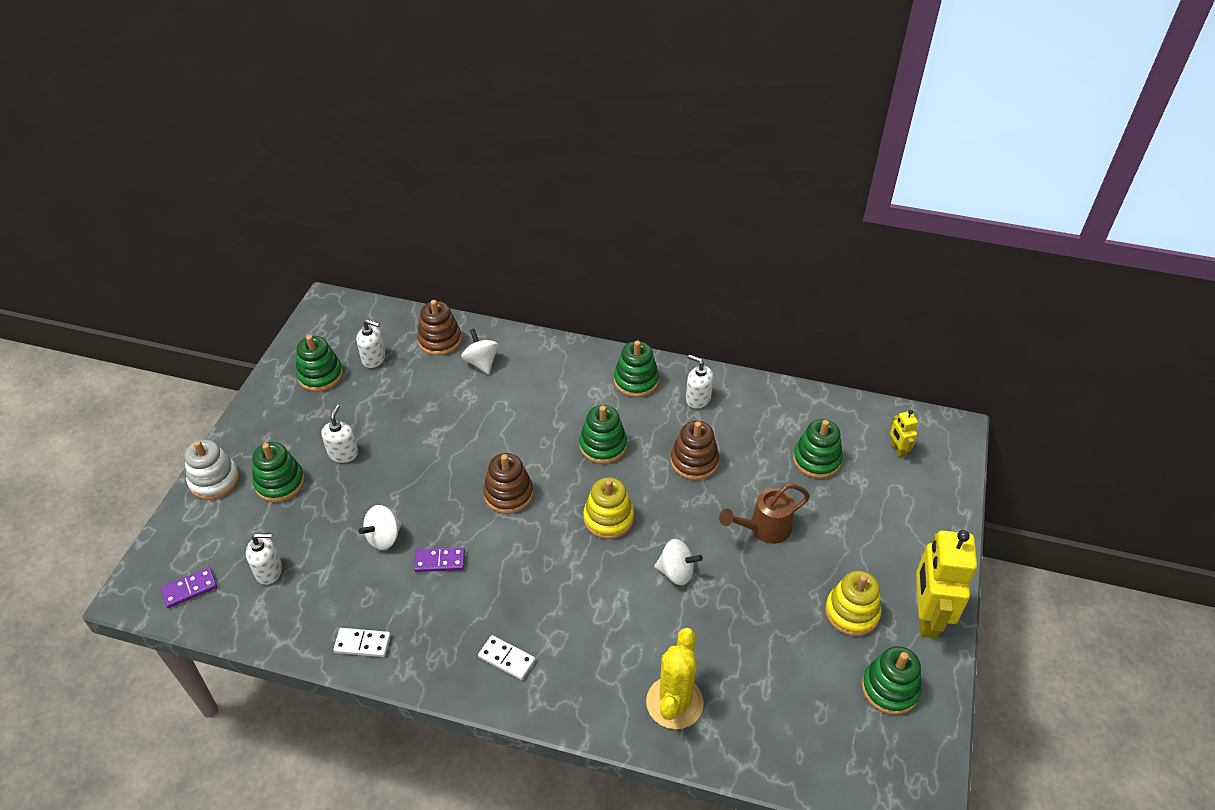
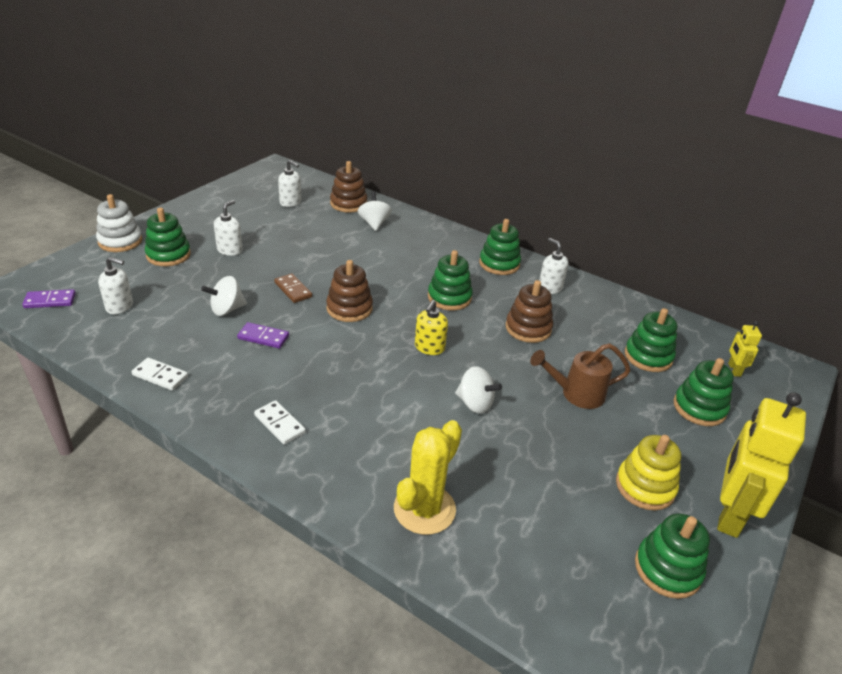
camera: 15 degrees right, 10 degrees down
green stacking toy [296,335,343,392] -> green stacking toy moved to [674,358,734,426]
yellow stacking toy [583,477,634,539] -> yellow soap dispenser [415,300,448,355]
none -> brown domino [274,273,312,303]

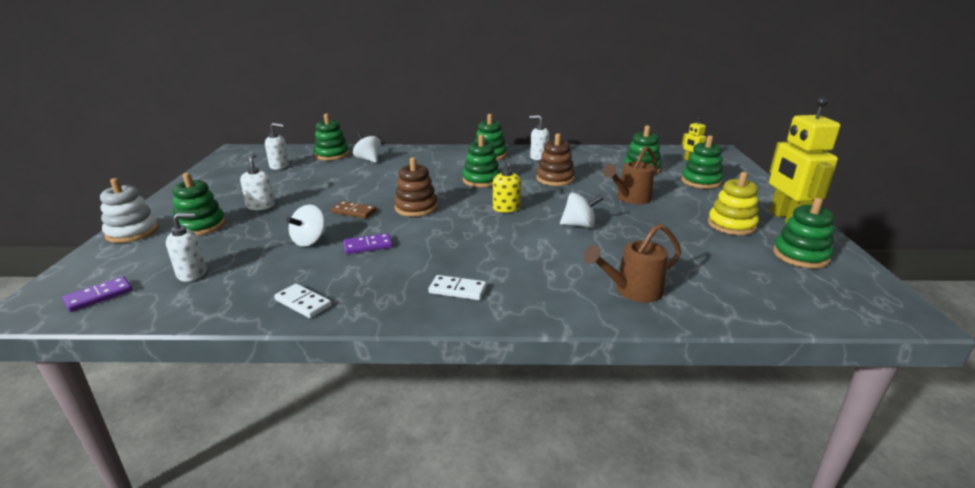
camera: 30 degrees left, 10 degrees down
white domino [132,358,188,390] -> white domino turned 45 degrees clockwise [274,284,331,318]
brown stacking toy [330,161,367,213] -> green stacking toy [314,114,349,160]
yellow cactus [394,420,462,535] -> brown watering can [583,224,681,303]

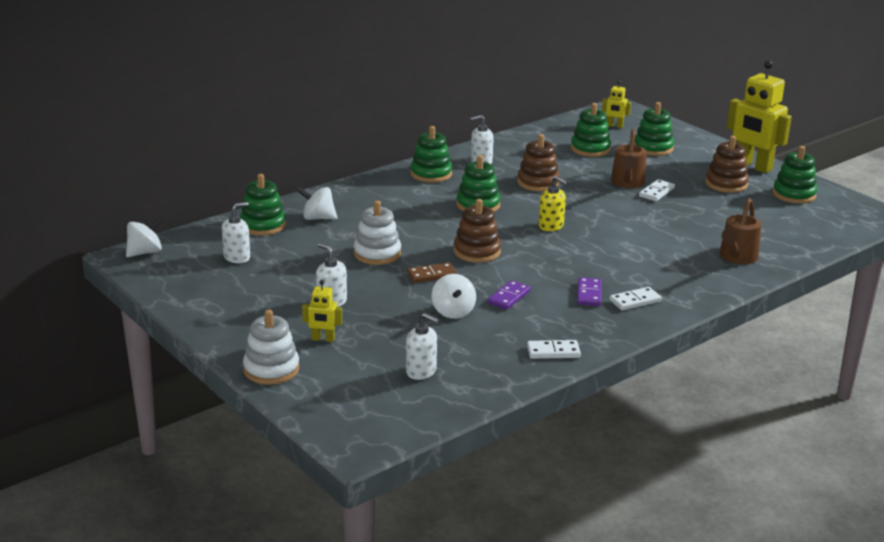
camera: 40 degrees left, 0 degrees up
purple domino [63,276,132,312] -> purple domino moved to [577,277,602,306]
white soap dispenser [166,213,207,282] -> white soap dispenser turned 90 degrees clockwise [406,313,439,380]
green stacking toy [172,173,226,236] -> yellow robot [302,280,342,342]
white spinning top [560,193,603,228] -> white spinning top moved to [126,217,163,257]
yellow stacking toy [708,172,759,235] -> brown stacking toy [705,136,749,193]
none -> white stacking toy [354,201,401,265]
none -> white domino [639,179,675,201]

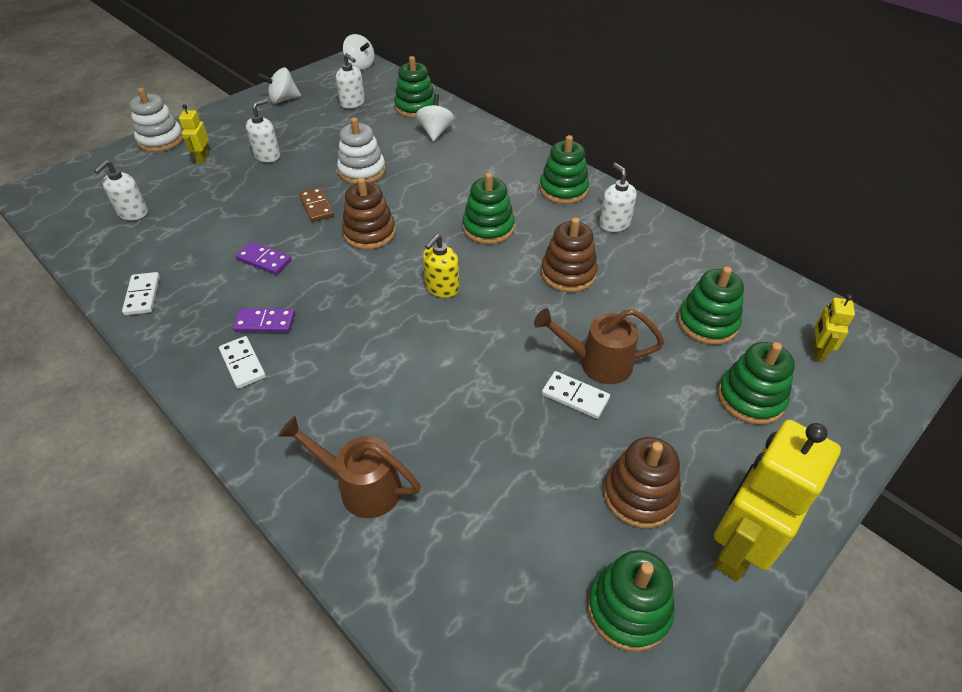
camera: 85 degrees right, 20 degrees up
white spinning top [432,274,476,319] -> white spinning top moved to [258,68,301,103]

